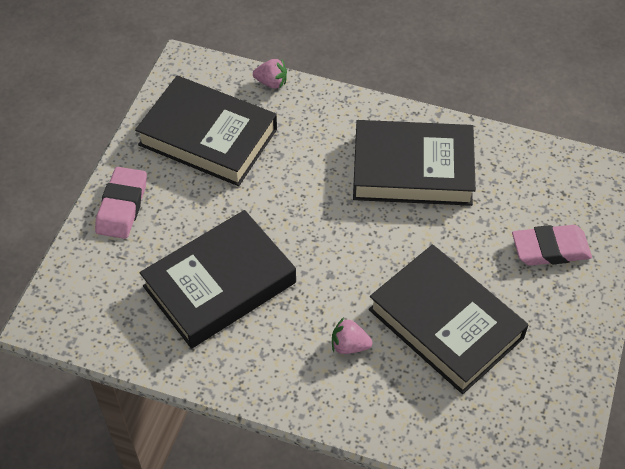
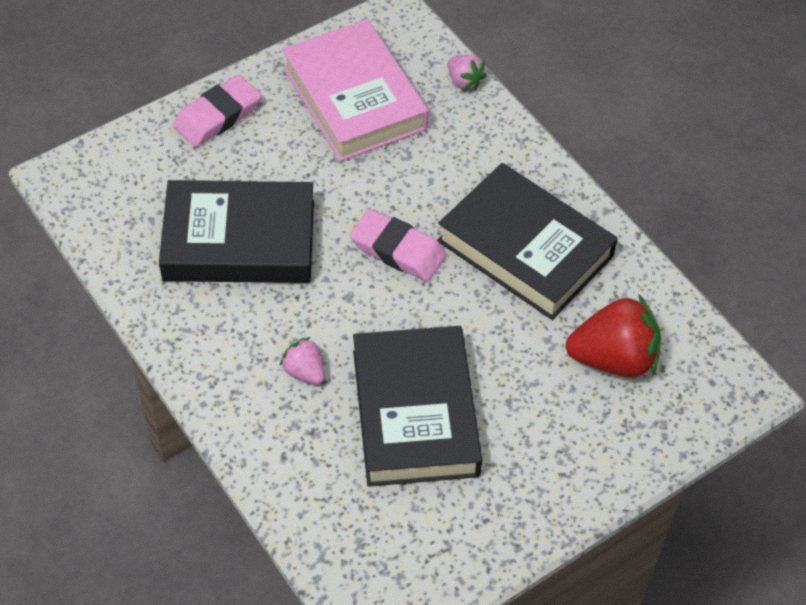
camera: 35 degrees right, 0 degrees up
black book [135,75,277,186] -> pink book [282,19,429,162]
pink eraser [512,225,592,266] -> pink eraser moved to [350,209,447,282]
none -> red strawberry [566,294,661,377]

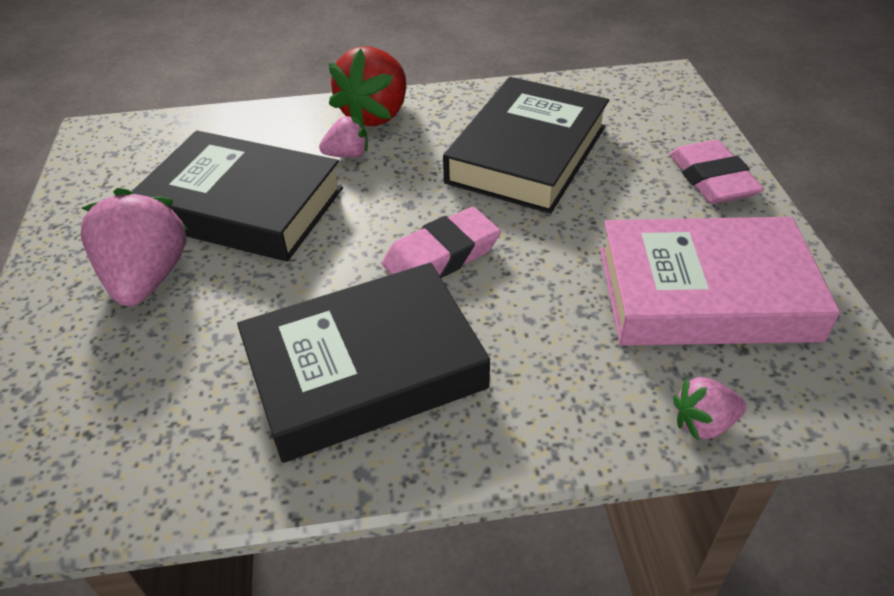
camera: 120 degrees right, 10 degrees down
red strawberry [566,294,661,377] -> red strawberry moved to [329,46,406,127]
none -> pink strawberry [81,188,188,306]

